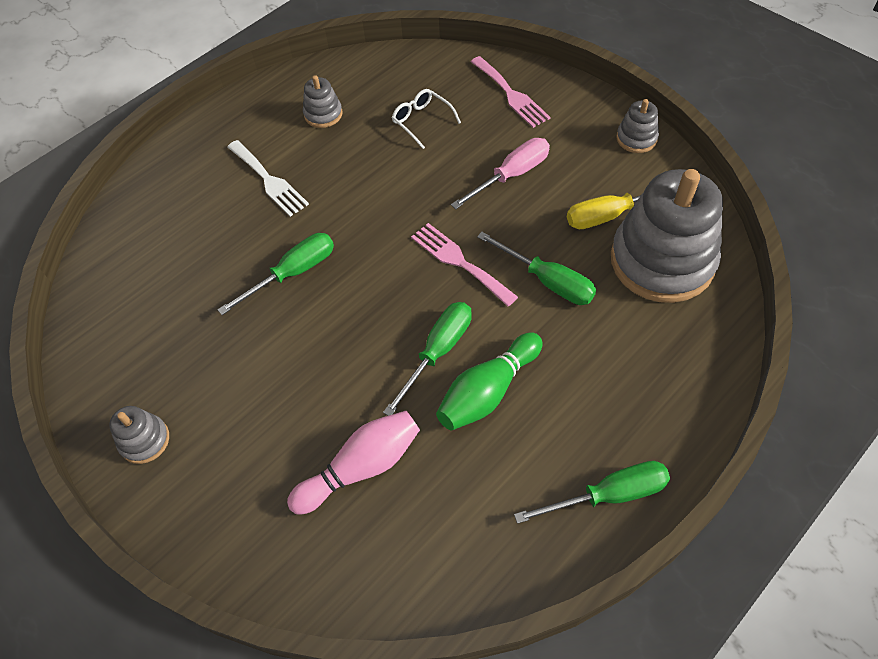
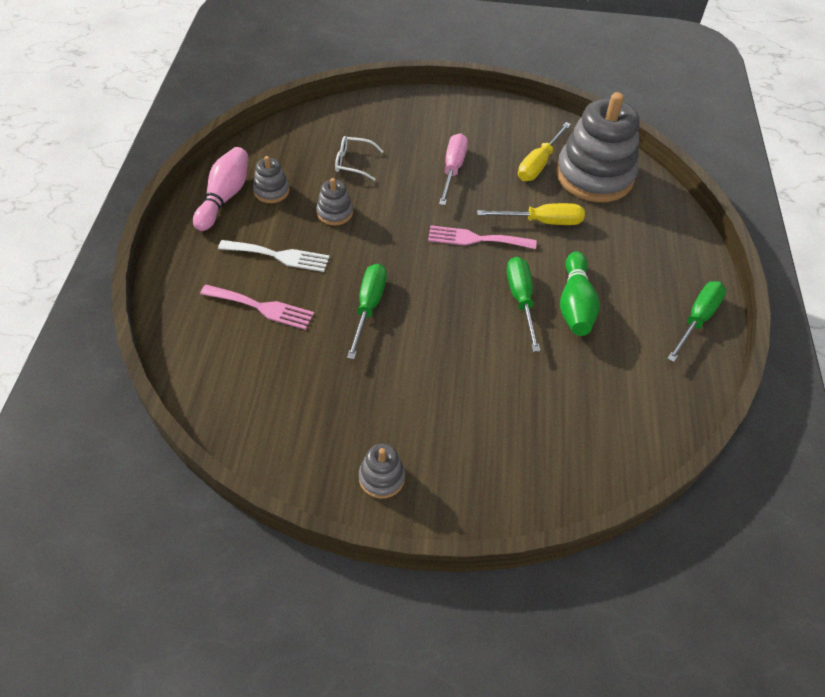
camera: 45 degrees left, 5 degrees down
pink bowling pin [287,411,420,515] -> pink bowling pin moved to [193,147,248,231]
pink fork [471,56,551,128] -> pink fork moved to [200,285,314,330]
green screwdriver [477,232,596,305] -> yellow screwdriver [477,203,585,225]
grey stacking toy [616,99,659,153] -> grey stacking toy moved to [316,178,353,226]

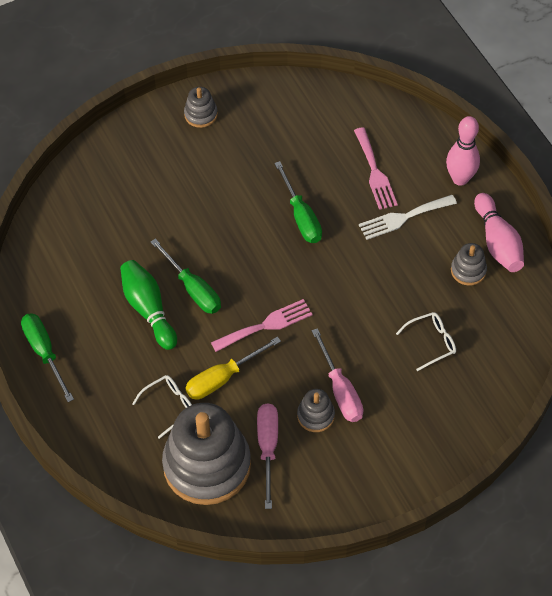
camera: 150 degrees right, 5 degrees up
pink fork [200,285,314,330] -> pink fork turned 90 degrees counterclockwise [354,127,398,210]
grey stacking toy [316,178,353,226] -> grey stacking toy moved to [297,389,335,432]
yellow screwdriver [518,122,571,181] -> pink screwdriver [257,403,278,509]
green screwdriver [667,281,726,362] -> green screwdriver turned 150 degrees clockwise [21,313,74,402]
none -> white glasses [132,375,192,439]
none -> pink bowling pin [446,116,480,186]

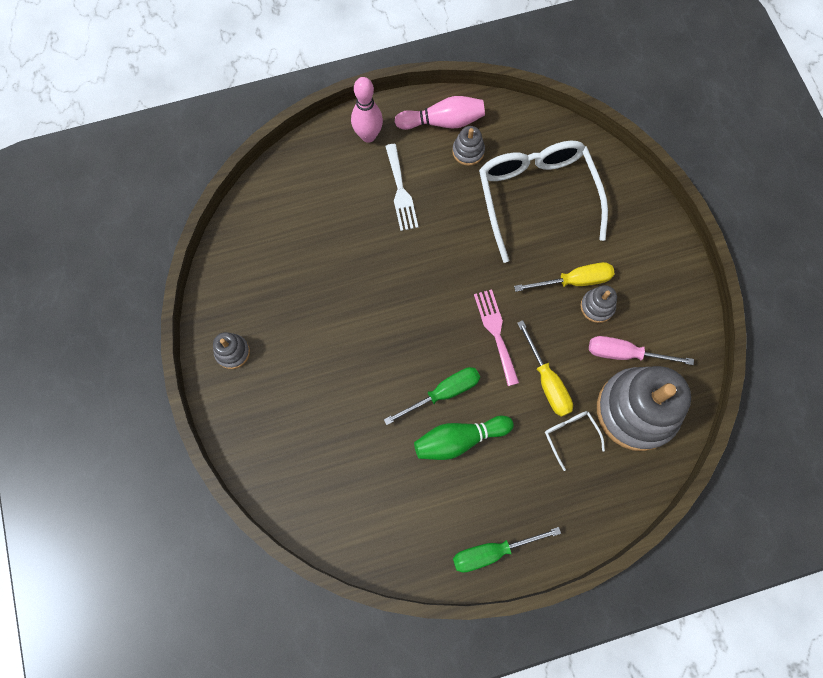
camera: 80 degrees left, 15 degrees up
green screwdriver [274,161,322,243] -> none
pink screwdriver [312,328,363,422] -> yellow screwdriver [514,262,614,292]
pink fork [354,127,398,210] -> none
white glasses [396,312,456,371] -> white glasses [479,141,608,263], size x2.45

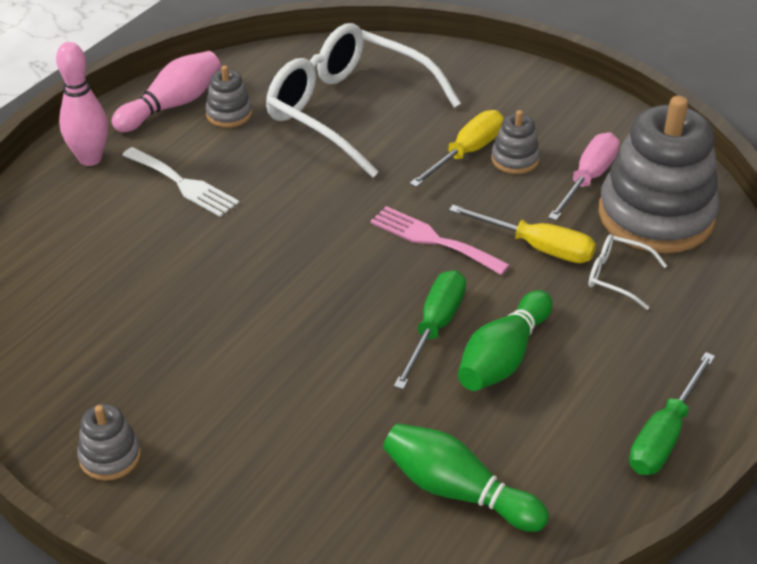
camera: 40 degrees left, 30 degrees down
pink screwdriver [589,336,694,365] -> pink screwdriver turned 150 degrees clockwise [548,132,619,221]
none -> green bowling pin [383,423,549,532]

